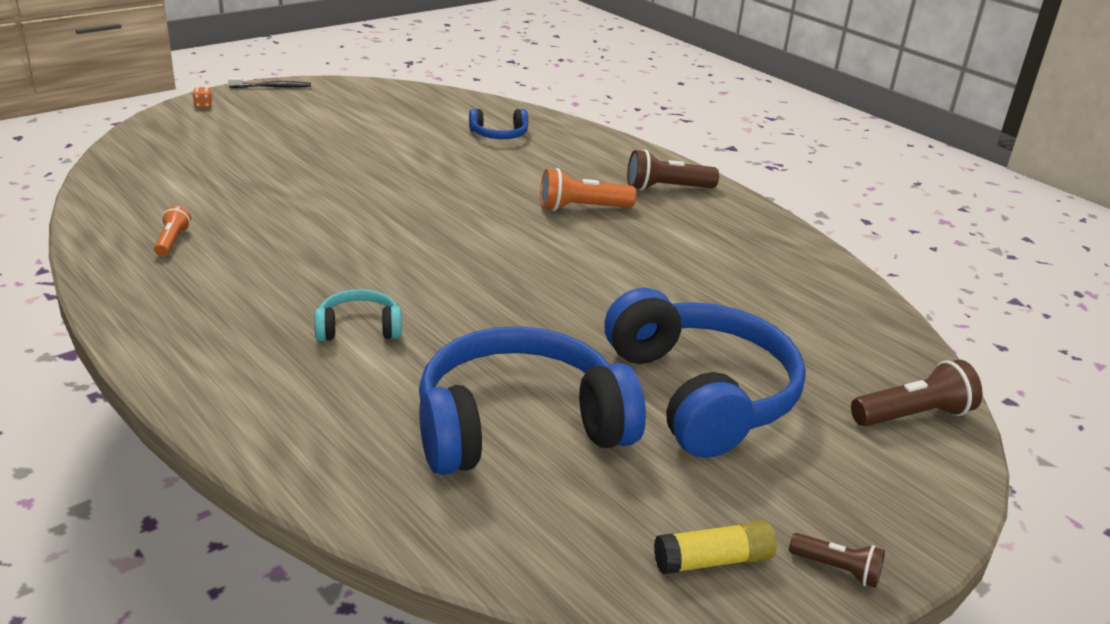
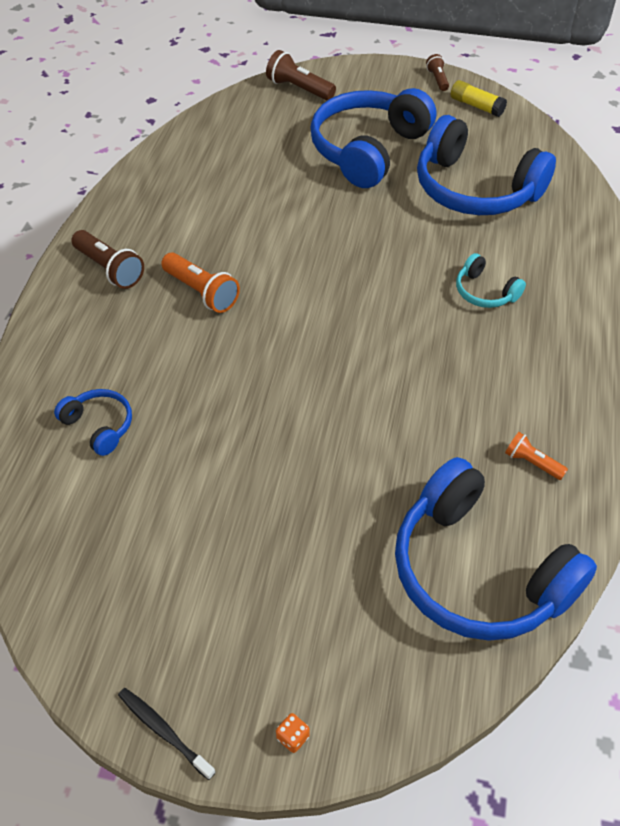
camera: 125 degrees left, 20 degrees up
orange flashlight [154,206,191,256] -> orange flashlight turned 75 degrees clockwise [505,432,568,480]
none -> blue headphones [395,457,597,641]

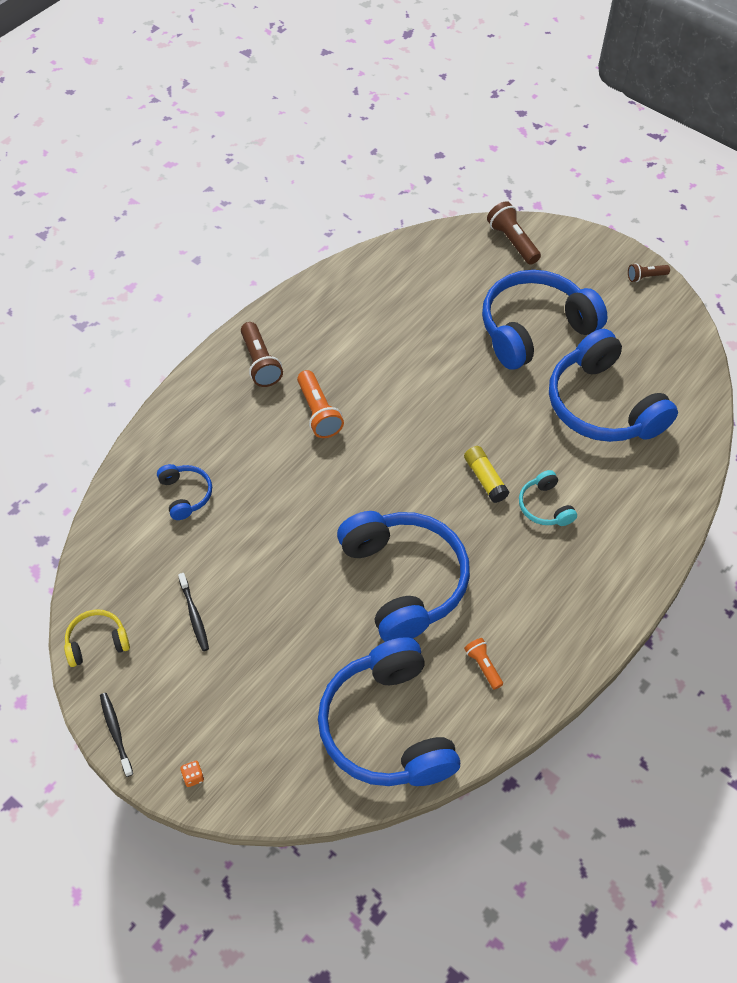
camera: 25 degrees right, 5 degrees up
brown flashlight [426,54,449,91] -> brown flashlight turned 120 degrees counterclockwise [628,263,670,282]
yellow glue stick [451,80,507,117] -> yellow glue stick moved to [464,446,509,503]
none -> yellow headphones [64,609,130,667]
none -> black toothbrush [178,573,209,651]
none -> blue headphones [337,511,470,642]

